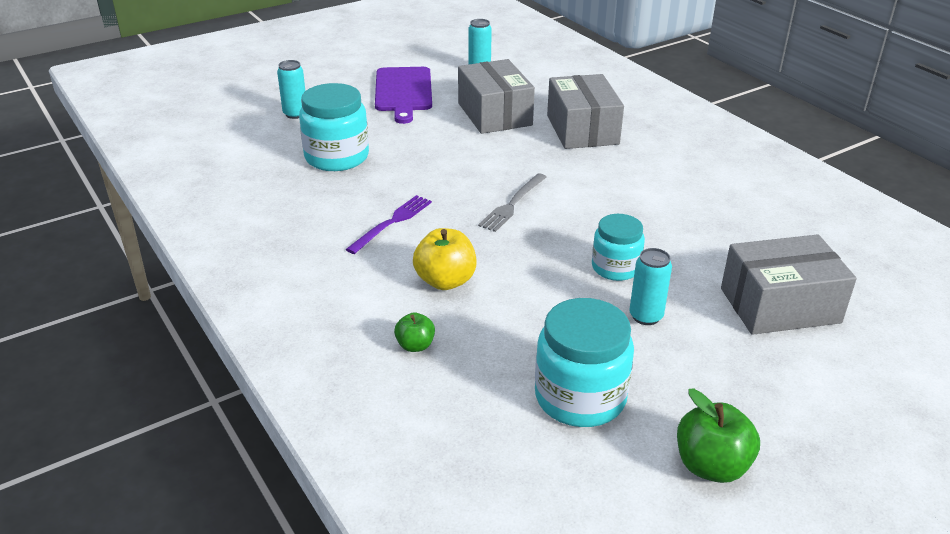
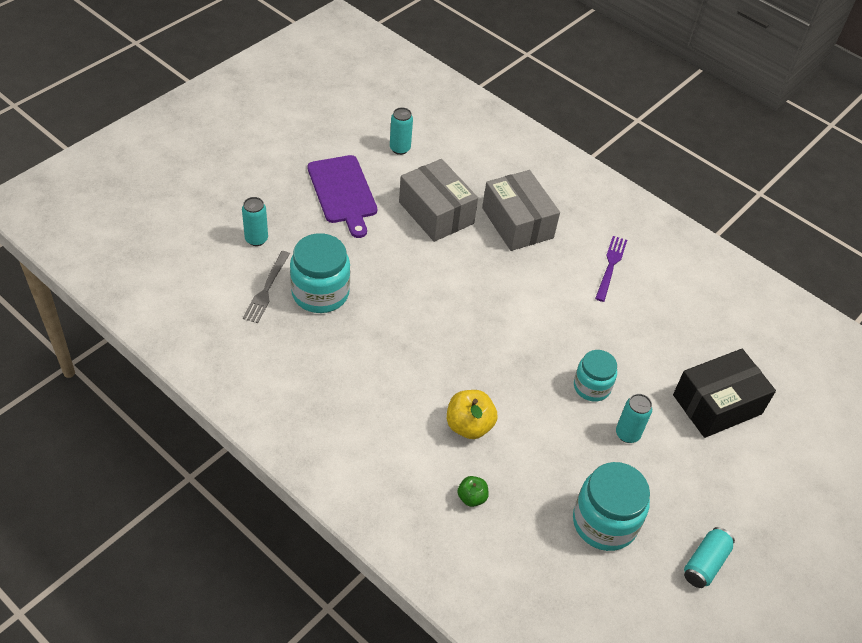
camera: 20 degrees left, 15 degrees up
purple fork [345,195,432,254] -> purple fork moved to [595,236,627,302]
grey fork [478,173,547,232] -> grey fork moved to [243,251,290,323]
green apple [677,389,760,483] -> turquoise can [684,527,735,588]
grey box [721,234,857,335] -> black box [673,349,776,438]

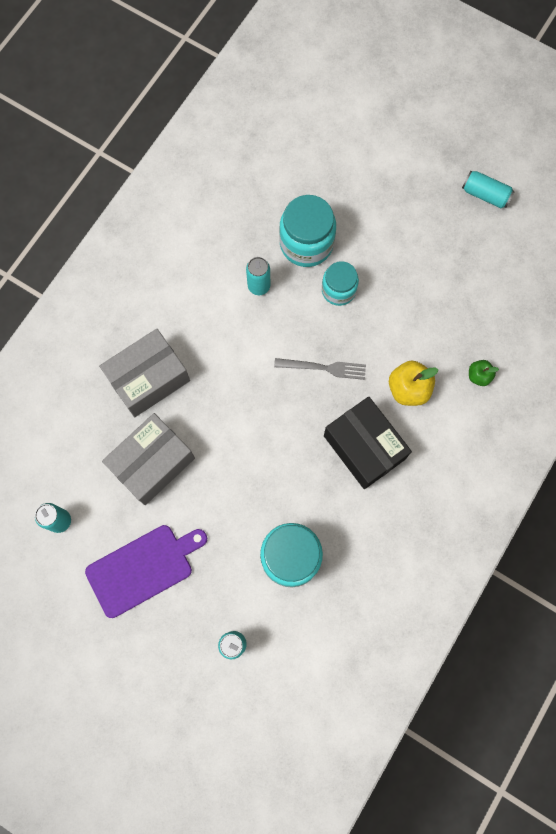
camera: 95 degrees left, 25 degrees up
grey fork [243,251,290,323] -> grey fork moved to [274,358,366,380]
turquoise jar [573,462,650,551] -> turquoise jar moved to [279,195,336,267]
purple fork [595,236,627,302] -> none
turquoise can [616,394,652,443] -> turquoise can moved to [246,257,270,295]
black box [673,349,776,438] -> black box moved to [324,397,412,489]

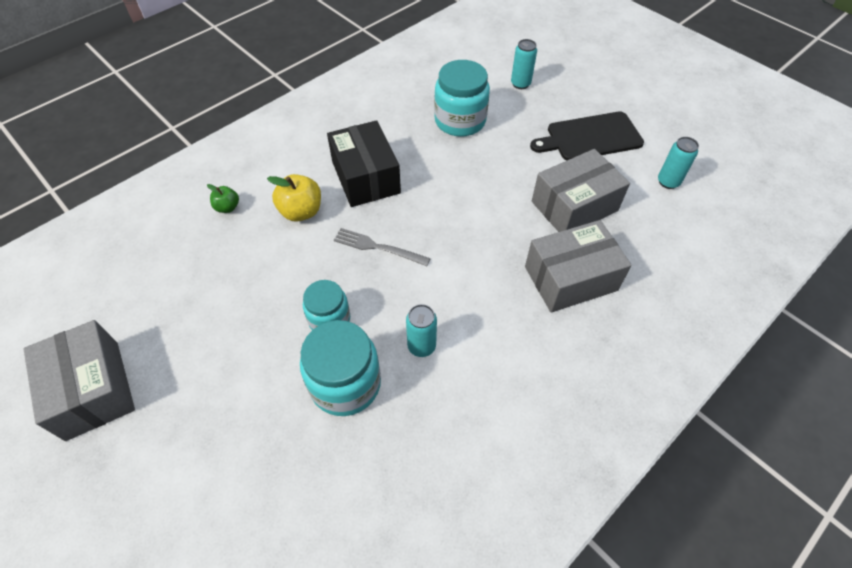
camera: 165 degrees left, 20 degrees down
purple cutting board [85,525,207,618] -> black cutting board [530,111,644,160]
turquoise can [462,171,515,208] -> grey box [23,320,135,441]

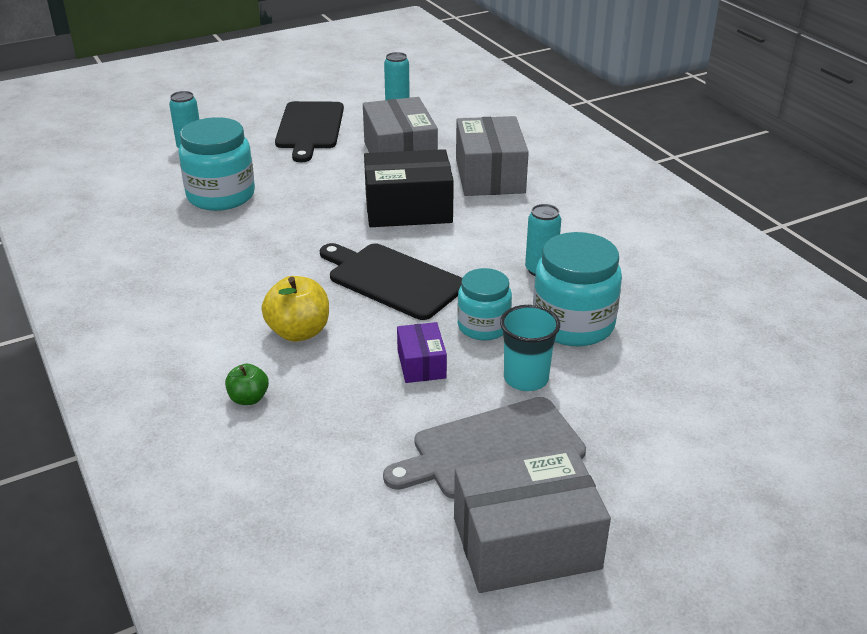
camera: 75 degrees left, 20 degrees down
black box [327,120,401,207] -> black box moved to [364,149,454,227]
grey fork [334,228,431,266] -> black cutting board [320,243,462,320]
none -> grey cutting board [383,397,586,499]
none -> purple box [397,322,447,383]
none -> turquoise cup [500,305,560,391]

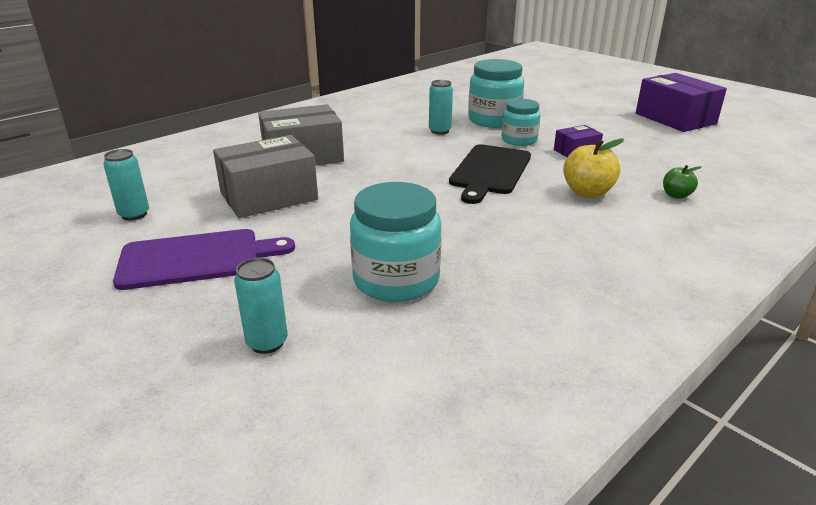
camera: 105 degrees left, 5 degrees down
black cutting board [275,101,344,162] -> purple cutting board [113,229,295,290]
black box [364,149,454,227] -> none
grey cutting board [383,397,586,499] -> none
grey box [454,447,611,593] -> purple box [636,73,727,132]
turquoise cup [500,305,560,391] -> none

